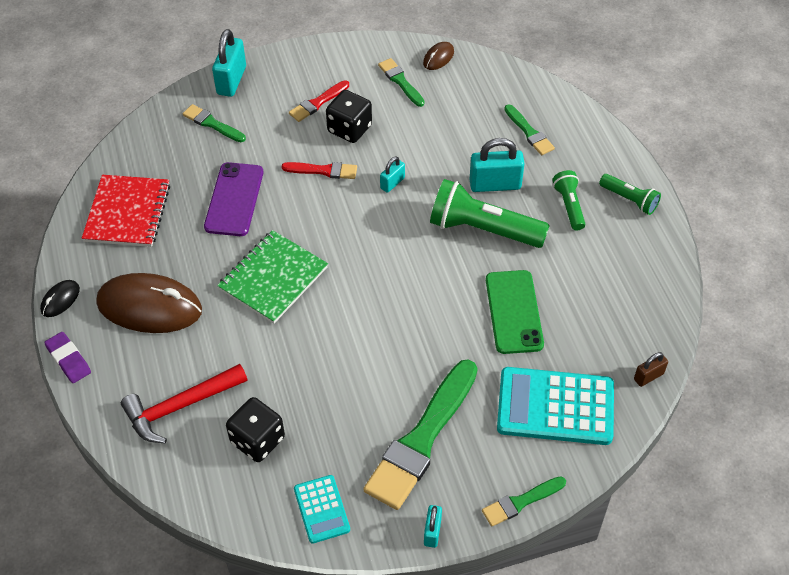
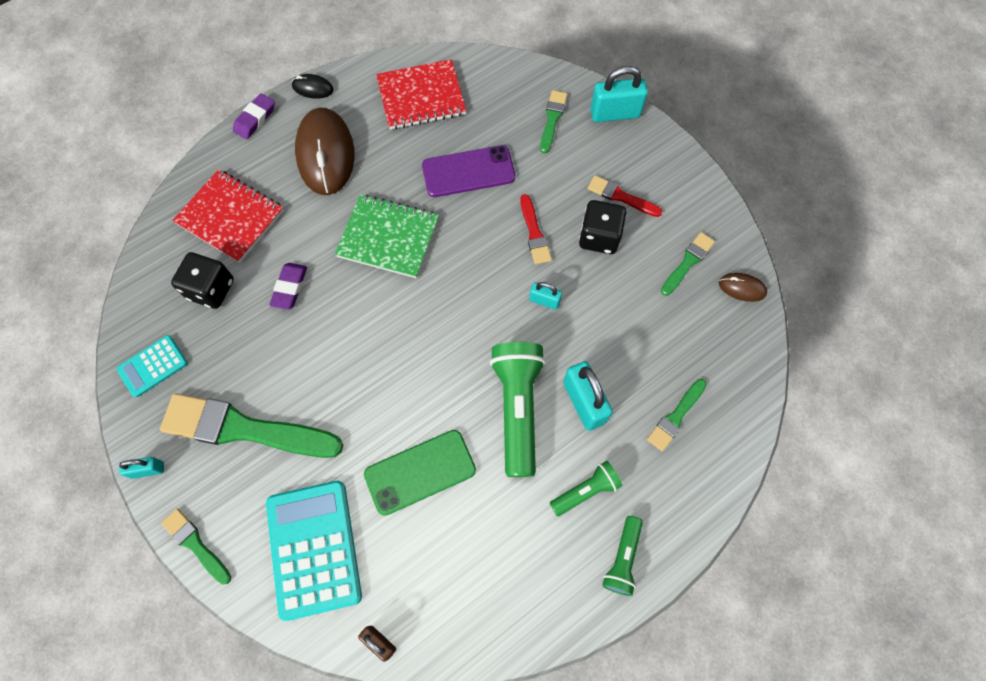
camera: 70 degrees right, 15 degrees up
red hammer [121,364,248,444] -> red notebook [172,169,284,263]
none -> purple eraser [269,263,307,310]

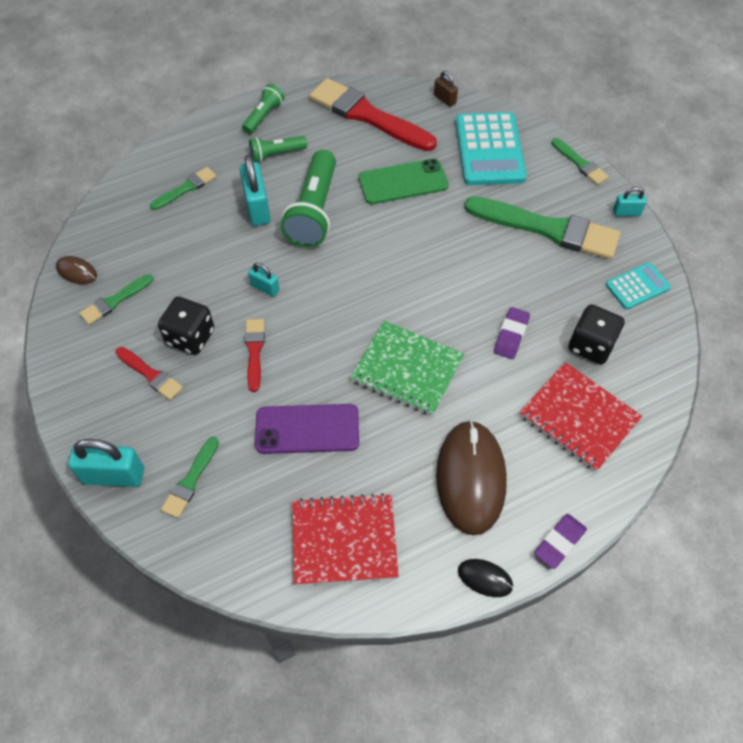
camera: 170 degrees left, 10 degrees down
none -> red brush [309,78,437,151]

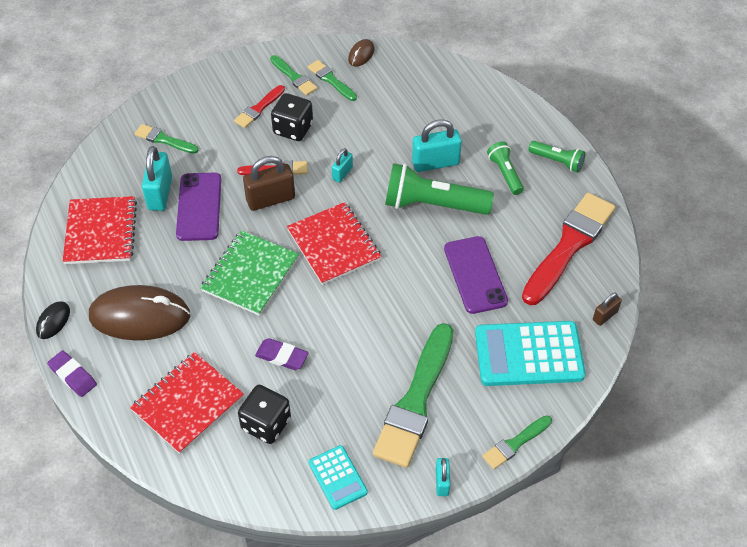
camera: 90 degrees right, 5 degrees down
turquoise padlock [68,439,144,487] -> turquoise padlock moved to [142,146,172,211]
green brush [150,167,217,210] -> green brush moved to [270,55,317,96]
green phone [358,159,449,204] -> purple phone [444,236,508,314]
none -> brown padlock [243,156,295,211]
none -> red notebook [287,202,382,285]

